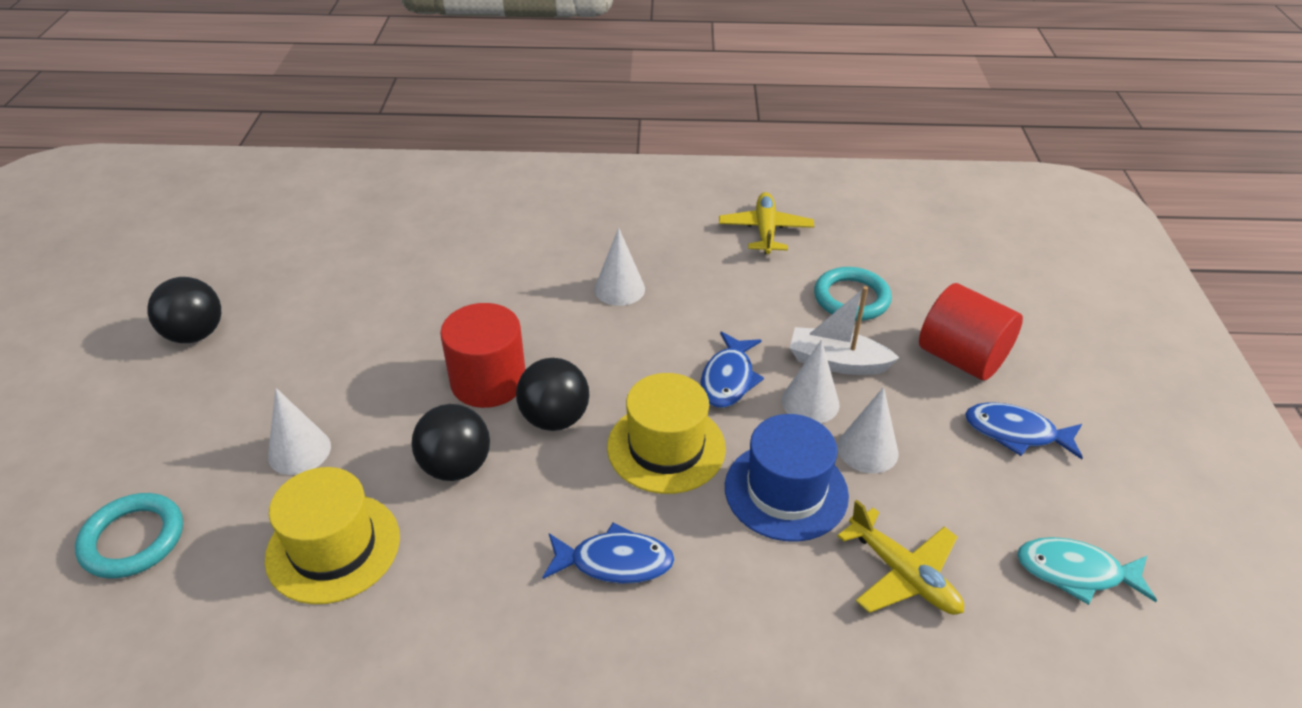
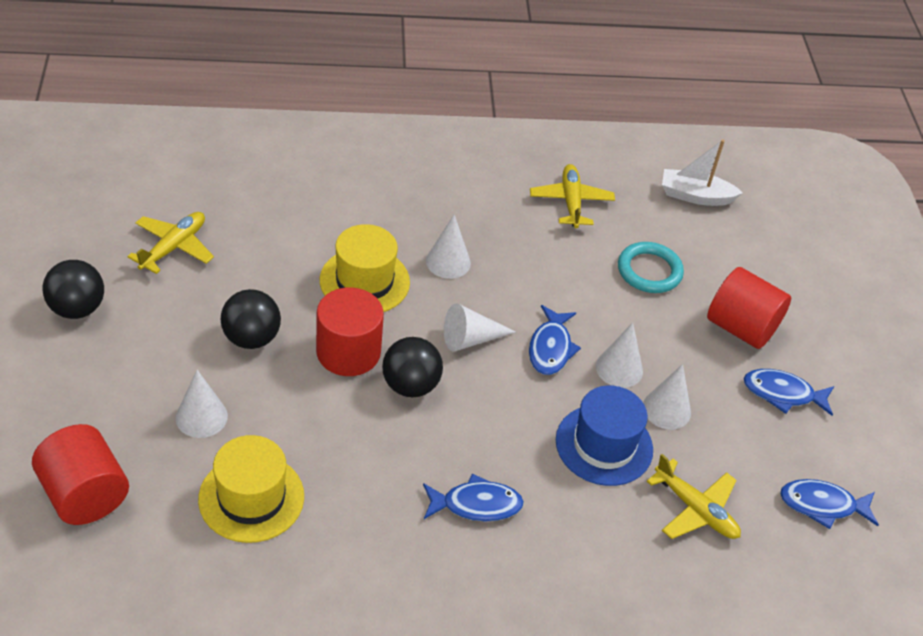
camera: 10 degrees left, 5 degrees up
turquoise ring [75,493,183,578] -> red cylinder [32,424,129,525]
black ball [412,404,490,481] -> black ball moved to [221,289,281,349]
yellow hat [607,373,726,494] -> yellow hat moved to [320,224,410,312]
white boat [790,286,899,375] -> white boat moved to [662,140,743,206]
turquoise fish [1017,537,1157,605] -> blue fish [780,479,879,529]
none -> yellow plane [128,212,214,274]
none -> white cone [444,303,516,352]

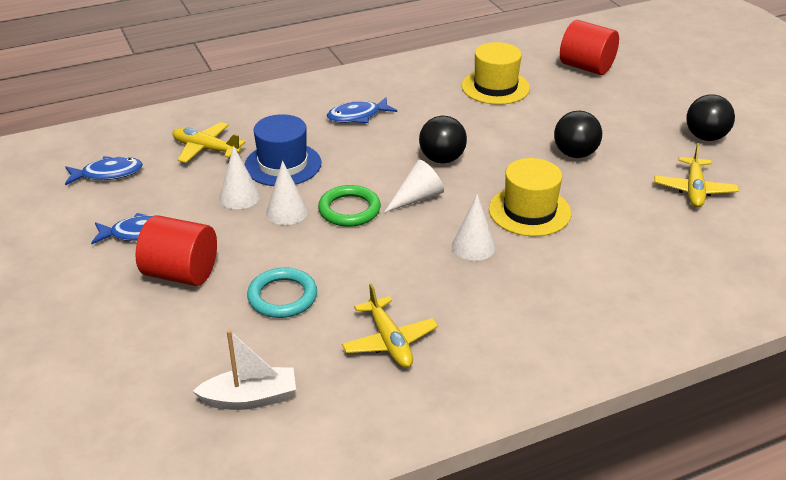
camera: 165 degrees right, 10 degrees down
white cone [176,370,228,438] -> none
red cylinder [316,287,384,376] -> none
blue fish [529,305,581,375] -> green ring [318,185,381,227]

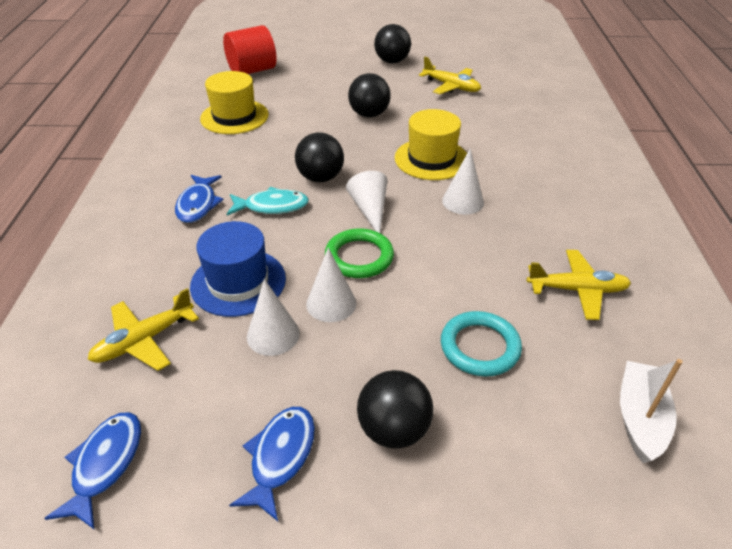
camera: 65 degrees left, 5 degrees up
red cylinder [135,215,217,286] -> black ball [357,370,434,449]
none -> turquoise fish [227,187,309,215]

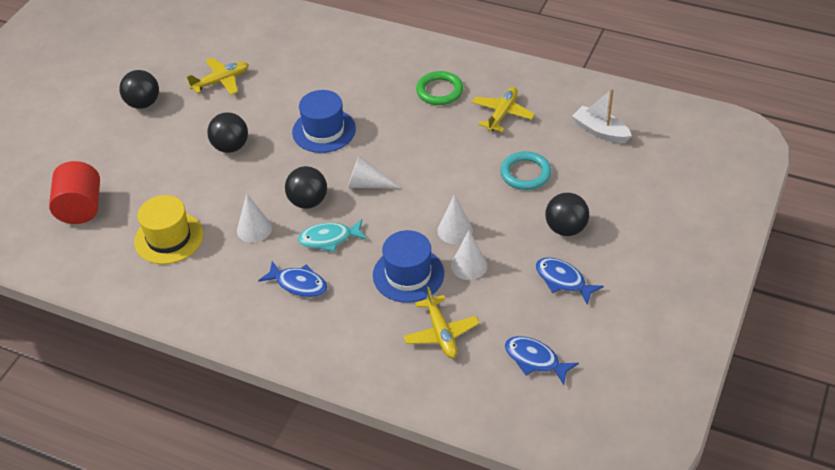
camera: 65 degrees left, 5 degrees up
turquoise fish [227,187,309,215] -> turquoise fish turned 120 degrees counterclockwise [298,219,367,252]
green ring [325,228,394,278] -> green ring moved to [416,71,463,105]
yellow hat [395,109,467,180] -> blue hat [292,90,356,153]
white cone [442,148,484,214] -> white cone moved to [237,194,272,243]

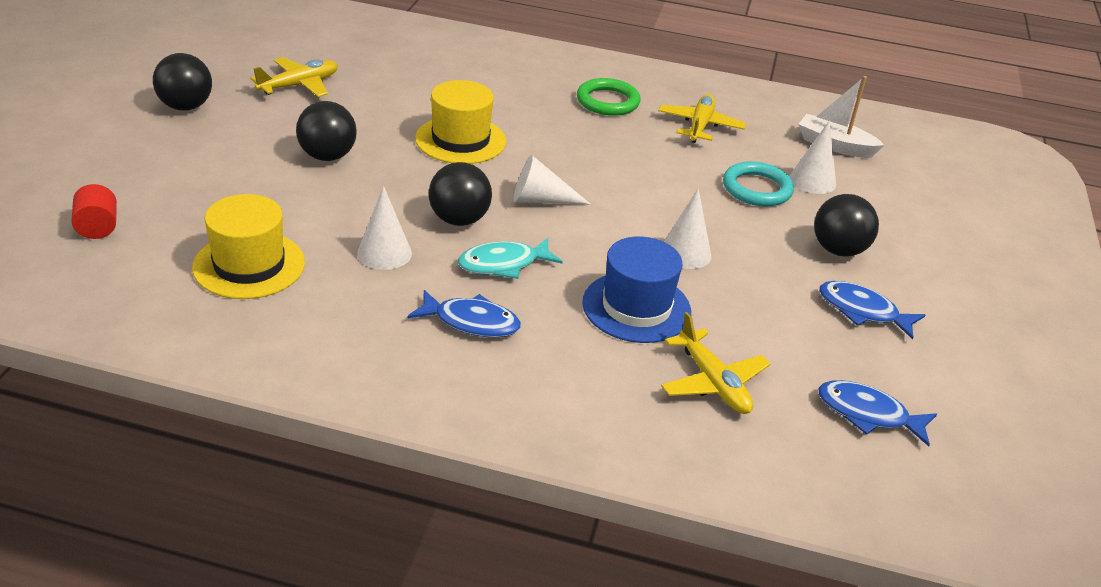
camera: 15 degrees left, 10 degrees down
red cylinder [49,161,100,224] -> red cylinder [71,184,117,239], size x0.56
blue hat [292,90,356,153] -> yellow hat [415,80,506,164]
white cone [451,230,487,280] -> white cone moved to [790,120,836,194]

